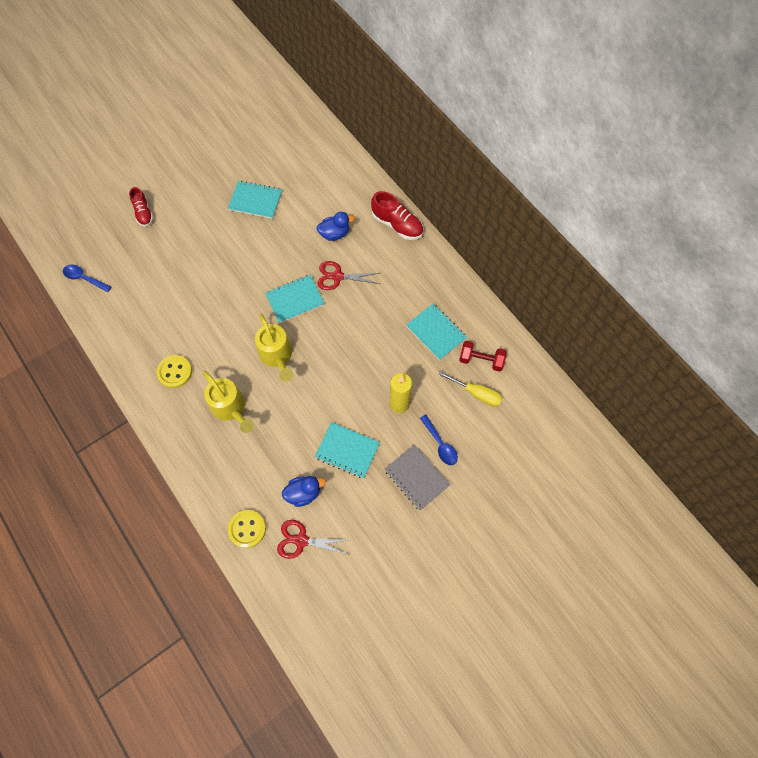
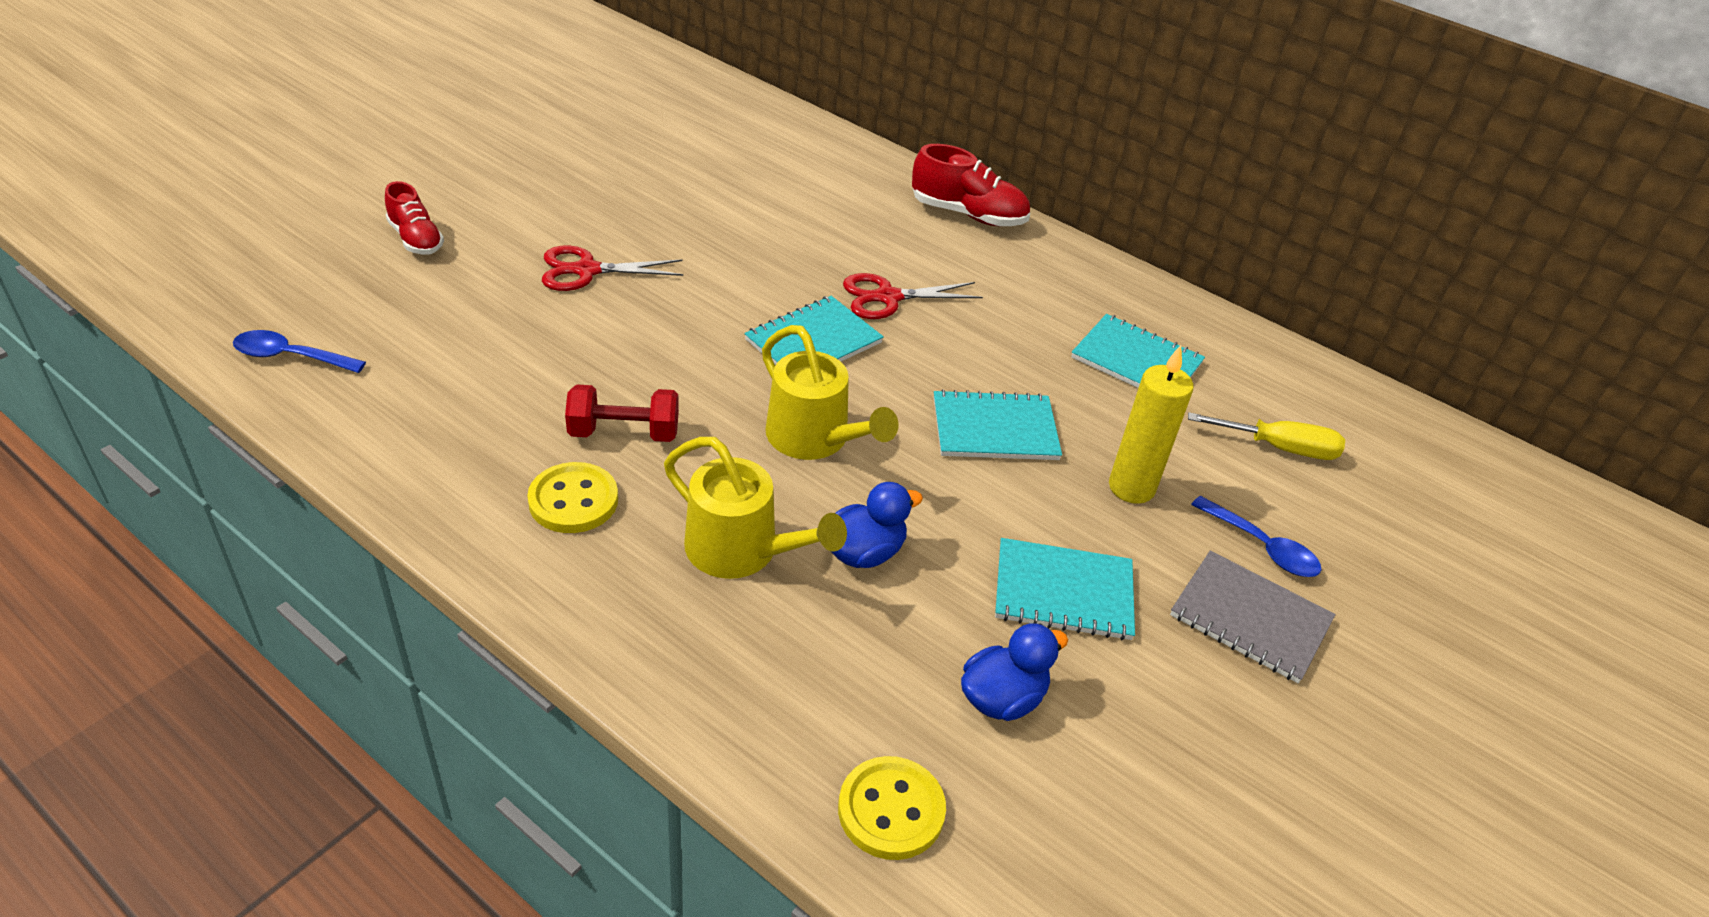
camera: 20 degrees left, 25 degrees down
turquoise notebook [228,181,282,219] -> turquoise notebook moved to [934,389,1062,460]
red scissors [277,520,349,559] -> red scissors moved to [542,245,683,291]
blue duck [317,212,355,241] -> blue duck moved to [831,482,923,568]
red dumbbell [459,341,507,372] -> red dumbbell moved to [565,385,679,442]

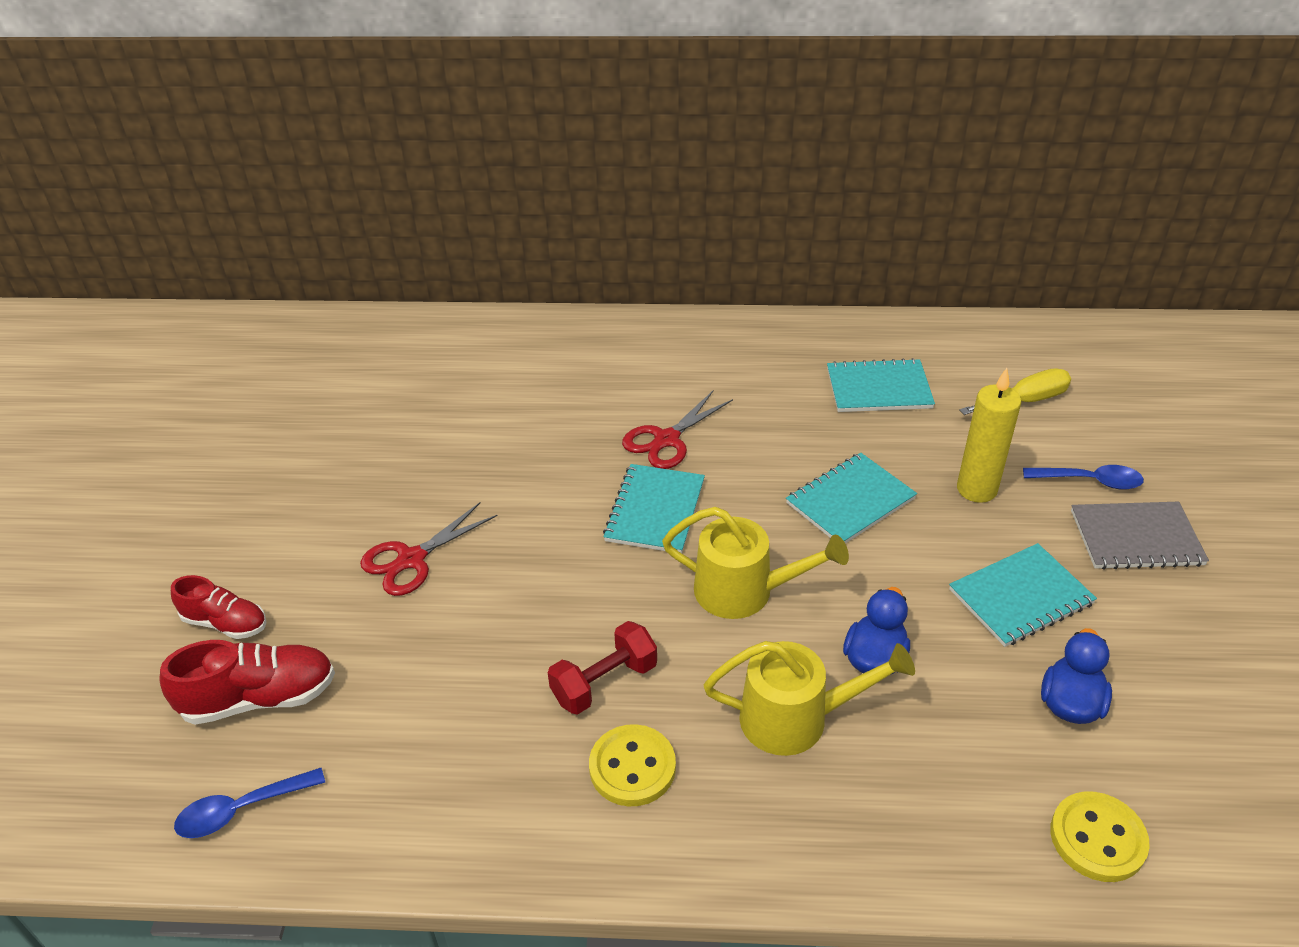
camera: 30 degrees left, 0 degrees up
red shoe [912,144,1030,226] -> red shoe moved to [160,640,335,725]

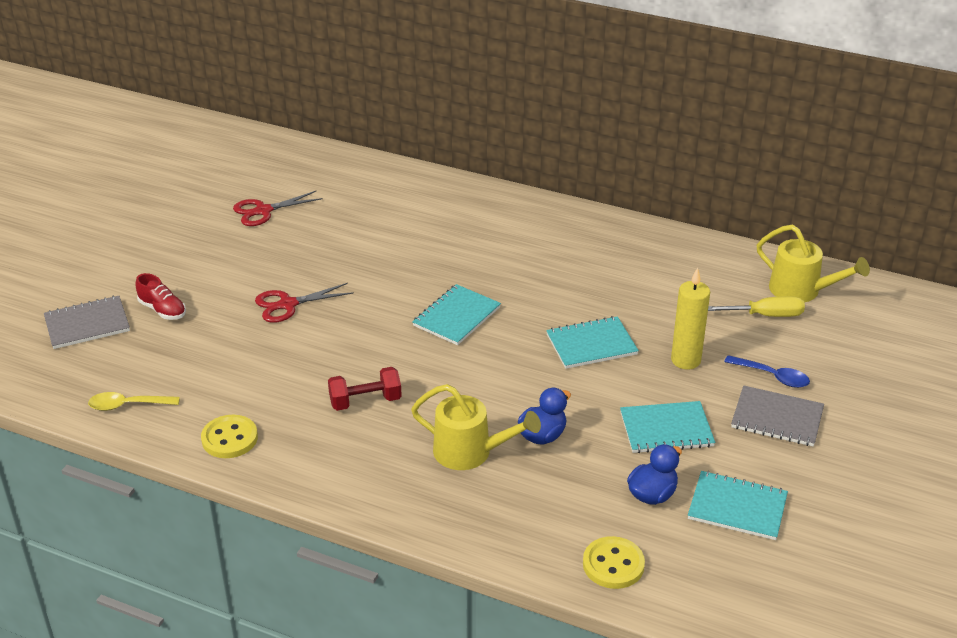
camera: 20 degrees right, 5 degrees down
red shoe [160,640,335,725] -> none
blue spoon [174,768,325,838] -> yellow spoon [88,392,180,411]
yellow button [589,724,676,806] -> yellow button moved to [201,415,258,458]
red scissors [622,391,733,469] -> red scissors moved to [233,191,323,226]
yellow watering can [662,507,849,619] -> yellow watering can moved to [757,225,870,303]
turquoise notebook [827,358,935,412] -> turquoise notebook moved to [688,471,788,540]
none -> grey notebook [44,296,130,349]

